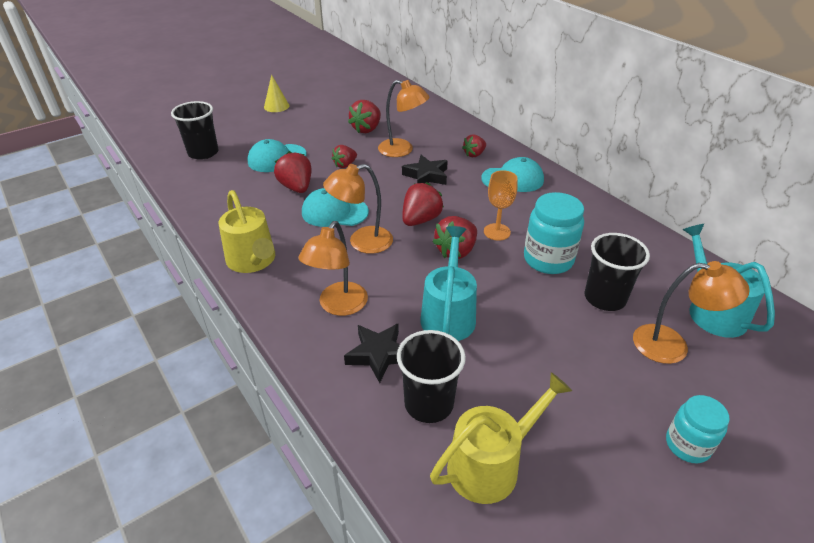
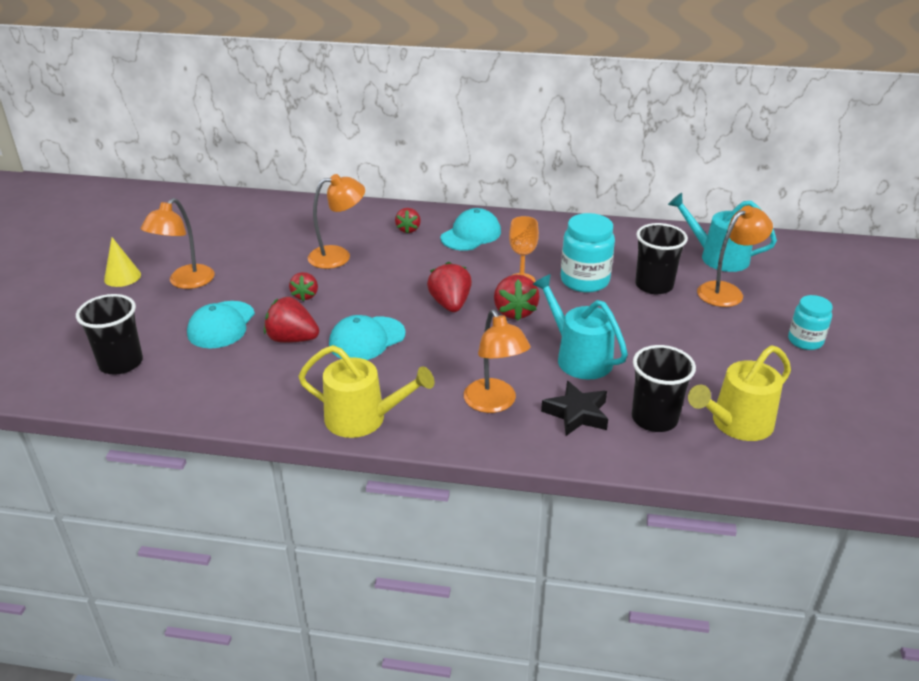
camera: 45 degrees left, 5 degrees down
orange lamp [323,164,393,254] -> orange lamp moved to [141,198,214,289]
red strawberry [348,100,381,133] -> none
black star [402,155,448,185] -> none
yellow watering can [430,372,572,504] -> yellow watering can turned 135 degrees counterclockwise [688,345,791,441]

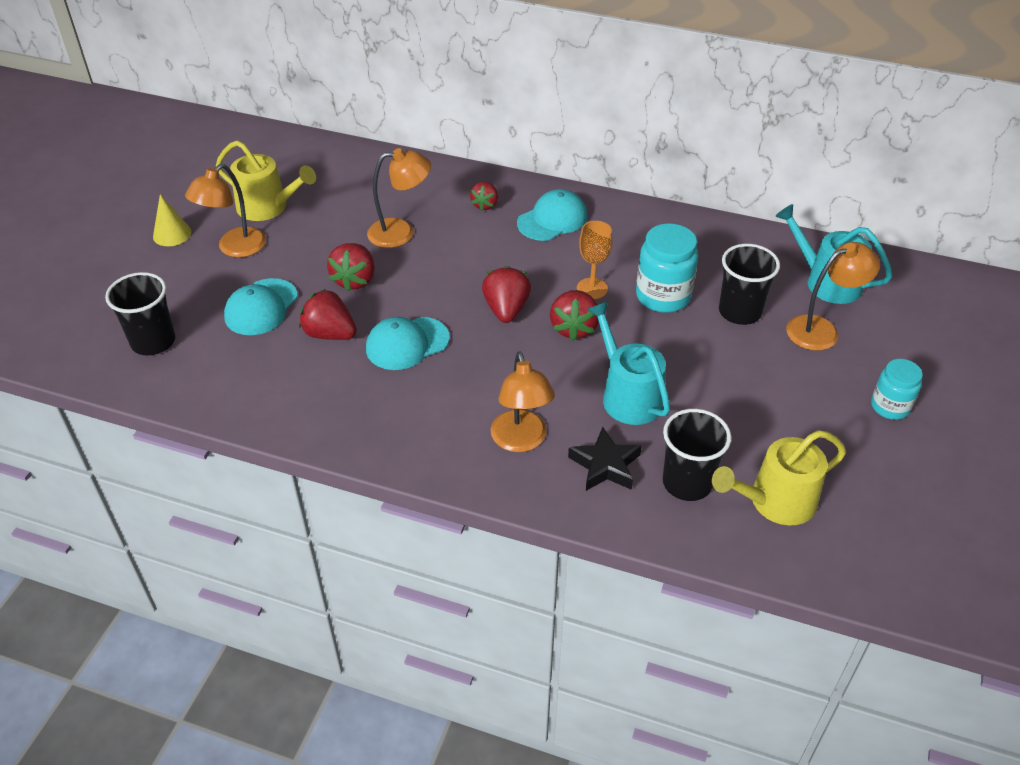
camera: 10 degrees right, 10 degrees up
red strawberry [289,272,318,301] -> red strawberry [327,243,375,292], size x1.54
yellow watering can [298,345,434,438] -> yellow watering can moved to [216,140,316,221]

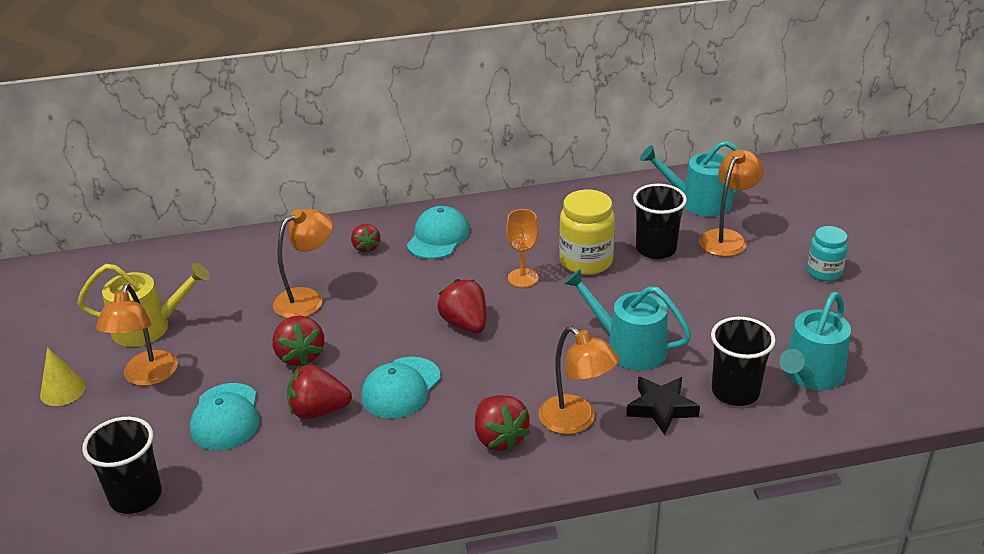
camera: 30 degrees left, 10 degrees down
red strawberry [550,290,599,341] -> red strawberry moved to [475,395,531,451]
turquoise jar [636,223,698,313] -> yellow jar [559,190,615,275]
yellow watering can [712,430,846,526] -> turquoise watering can [780,292,851,390]

